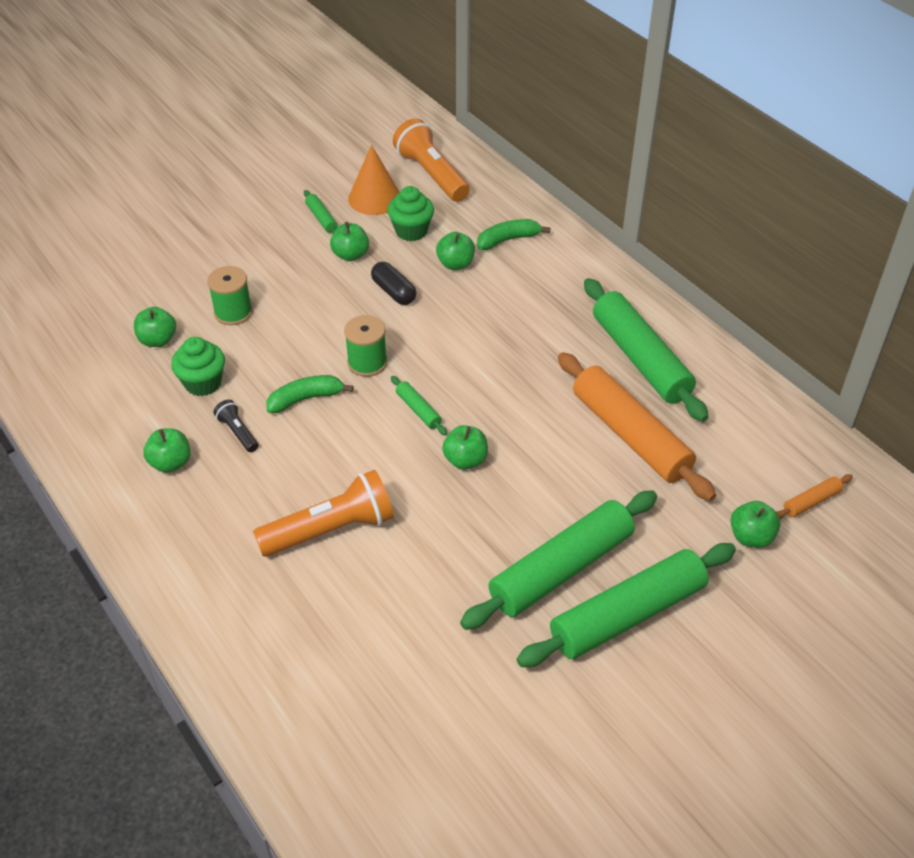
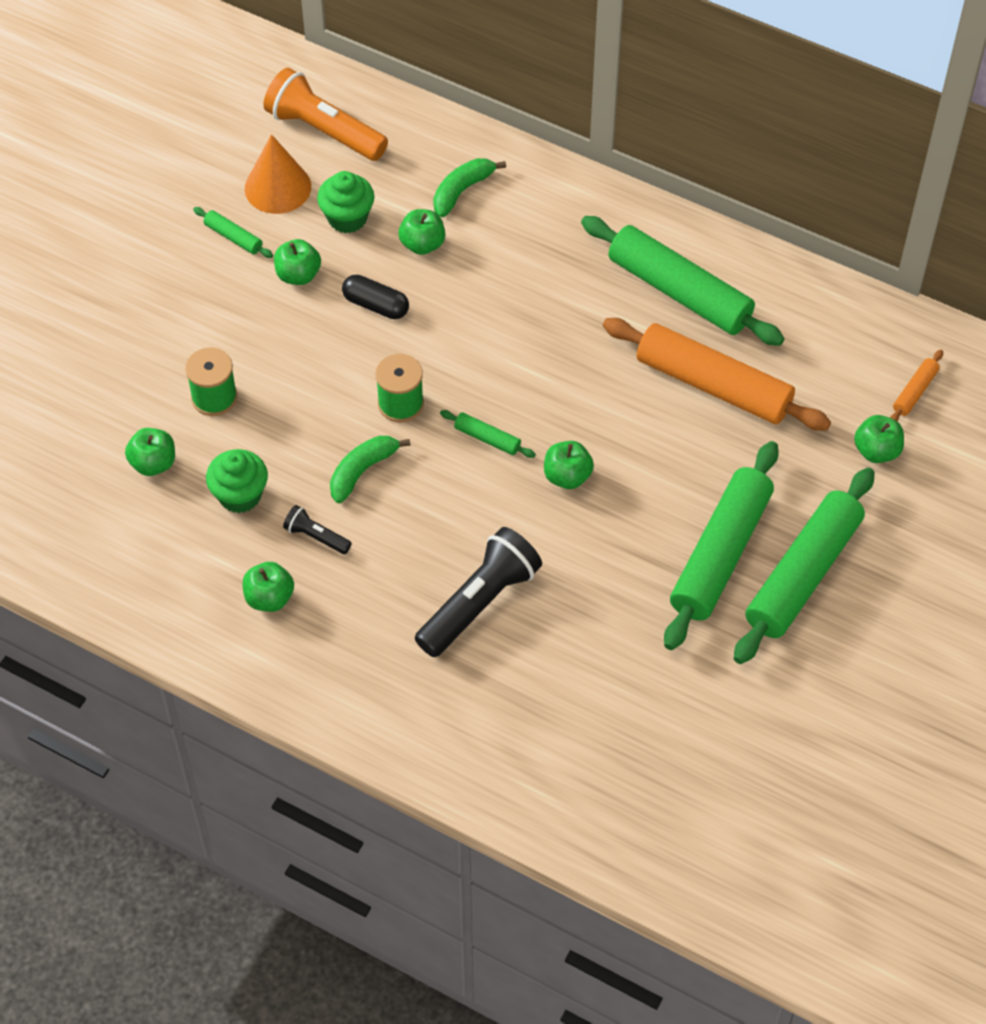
camera: 25 degrees left, 10 degrees up
orange flashlight [253,470,394,557] -> black flashlight [415,527,542,657]

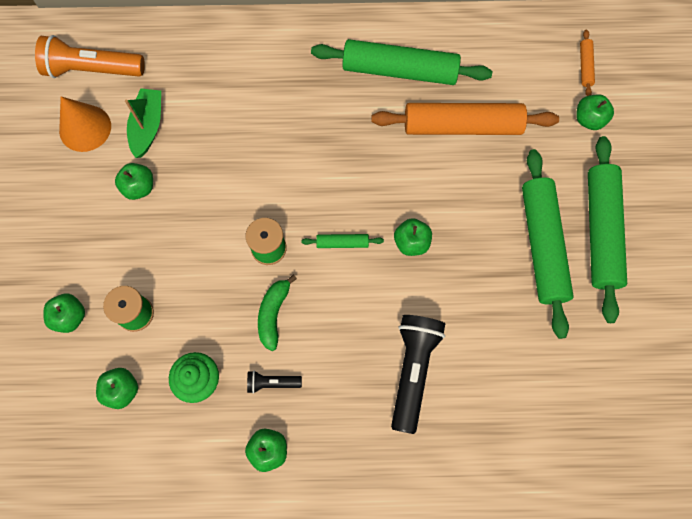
camera: 30 degrees left, 15 degrees up
green rolling pin [193,207,273,258] -> none
green cupcake [317,171,374,233] -> green boat [125,88,161,158]
black capsule [342,275,409,319] -> none
green apple [398,209,445,255] -> green apple moved to [44,294,85,333]
green banana [433,158,506,217] -> none

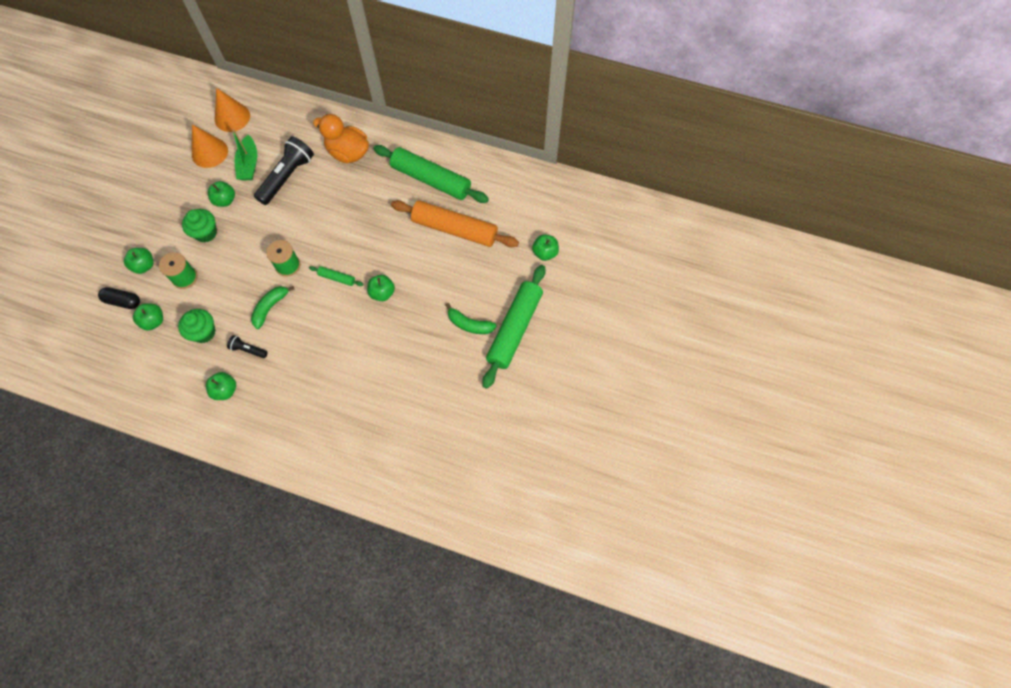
camera: 20 degrees right, 5 degrees down
orange flashlight [35,35,145,78] -> orange cone [215,88,250,132]
green boat [125,88,161,158] -> green boat turned 150 degrees clockwise [232,129,257,181]
black flashlight [391,315,445,434] -> black flashlight moved to [254,136,314,205]
green rolling pin [522,149,574,339] -> green banana [445,303,497,334]
orange rolling pin [580,30,595,96] -> none
none -> black capsule [98,287,140,309]
none -> green cupcake [182,209,217,243]
none -> orange duck [313,114,369,163]

